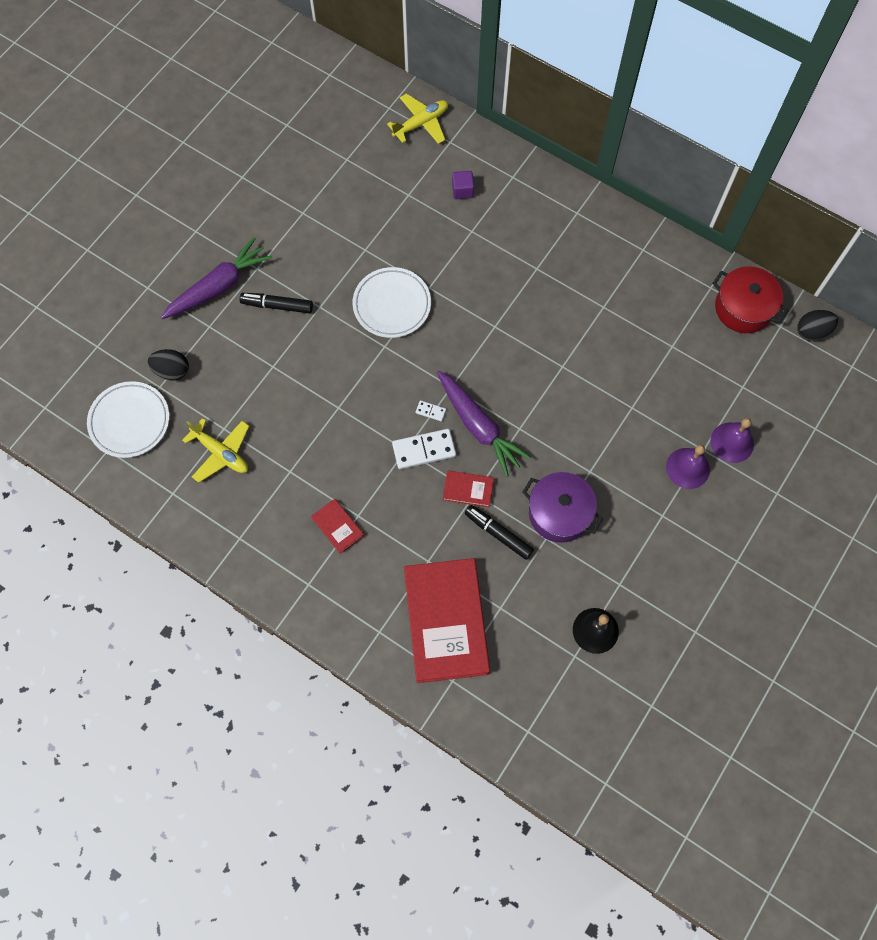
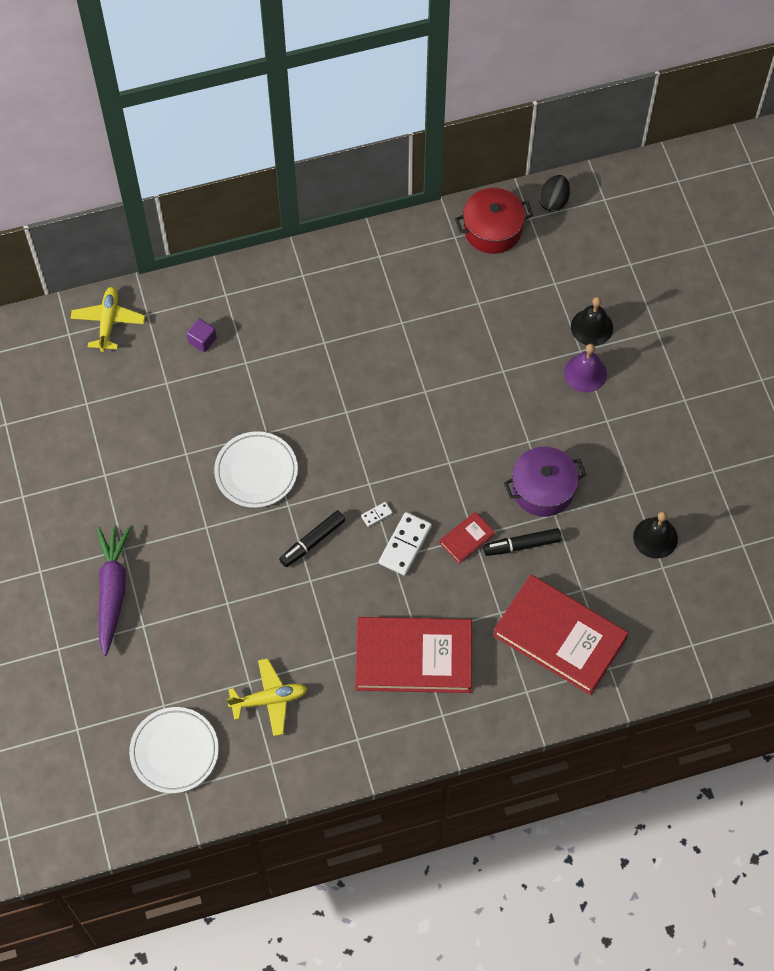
camera: 50 degrees left, 5 degrees down
black egg [148,349,189,380] -> none
black marker [240,293,313,313] -> black marker moved to [279,510,345,567]
red book [311,499,364,554] -> red book [355,617,472,693], size x2.32
purple carrot [437,370,532,477] -> none
purple bell [711,418,754,463] -> black bell [571,297,613,346]

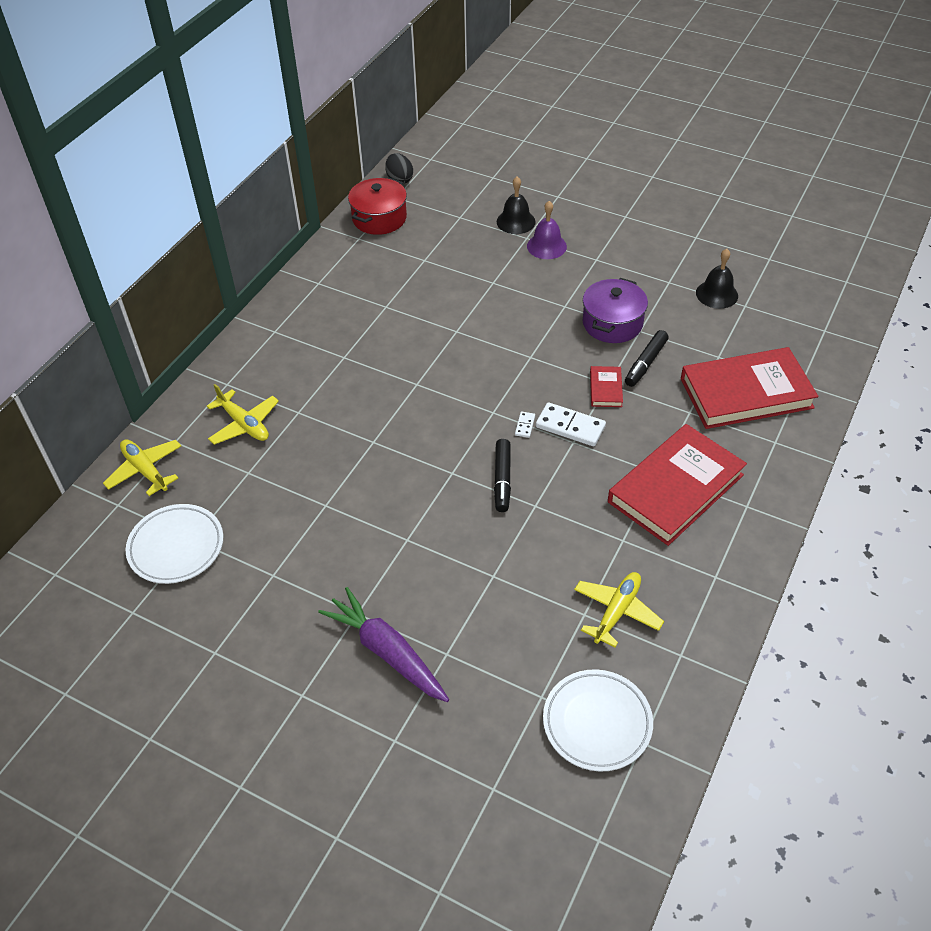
camera: 45 degrees left, 15 degrees down
purple cube [187,319,217,352] -> yellow plane [207,384,279,445]
white plate [214,431,298,508] -> white plate moved to [126,504,223,584]
white domino [379,512,432,576] -> white domino turned 45 degrees counterclockwise [536,402,606,446]

